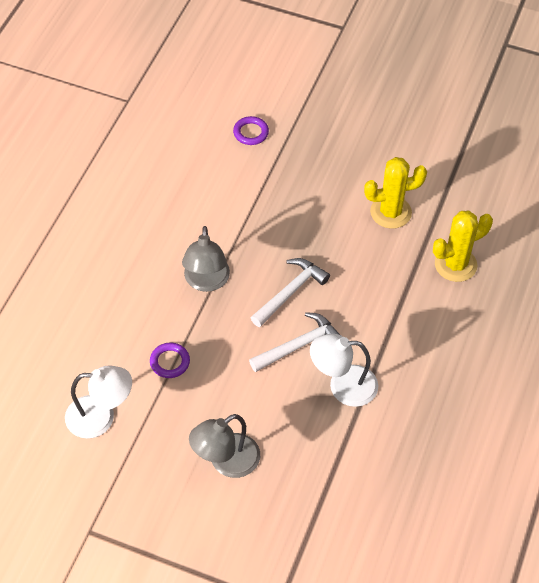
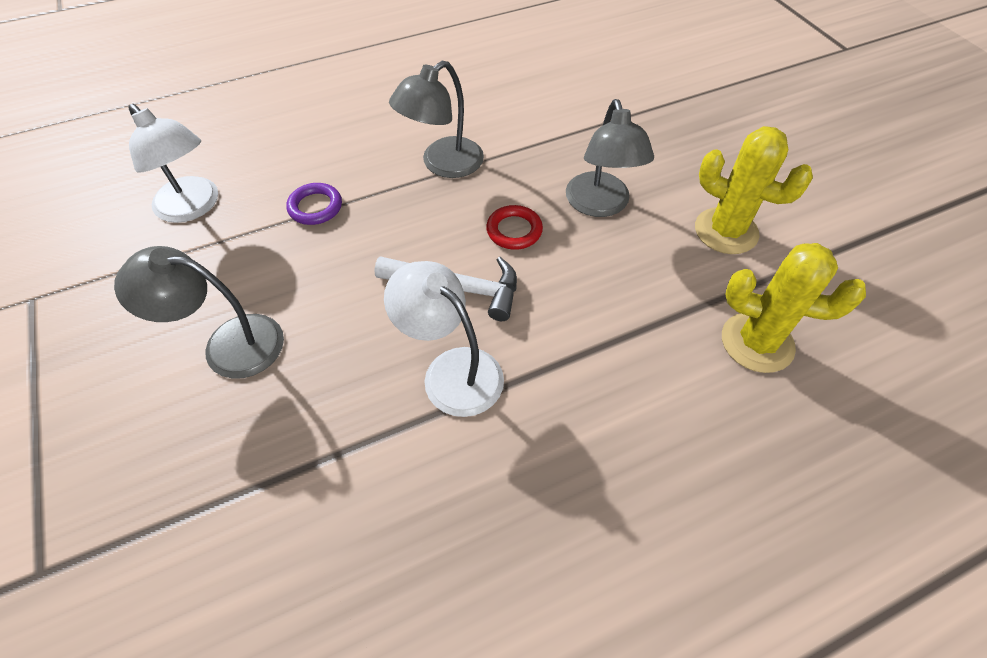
camera: 45 degrees right, 0 degrees up
purple ring [233,116,269,145] -> none
white hammer [251,258,330,327] -> red ring [486,205,543,250]
none -> grey lamp [566,99,654,217]

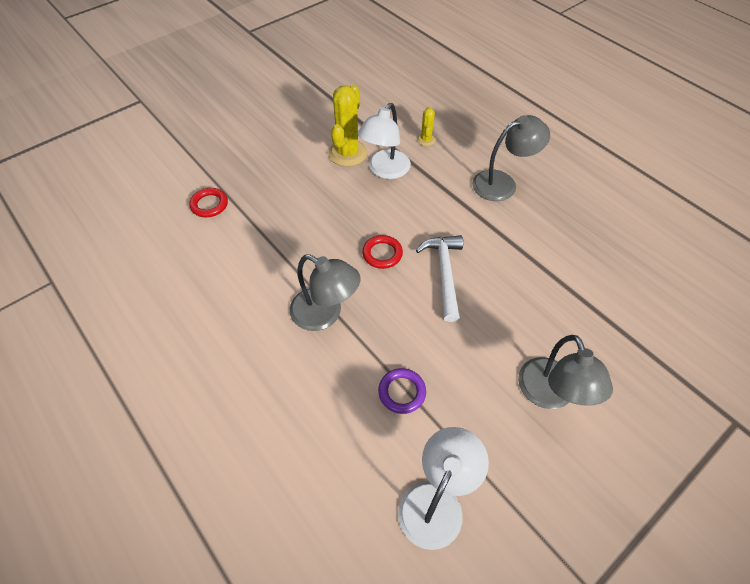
camera: 105 degrees left, 0 degrees up
white lamp [384,261,504,417] -> white lamp moved to [357,103,411,179]
grey lamp [566,99,654,217] -> grey lamp moved to [472,115,550,201]
yellow cactus [722,243,866,373] -> yellow cactus [417,107,436,146], size x0.50
none -> red ring [189,188,228,217]

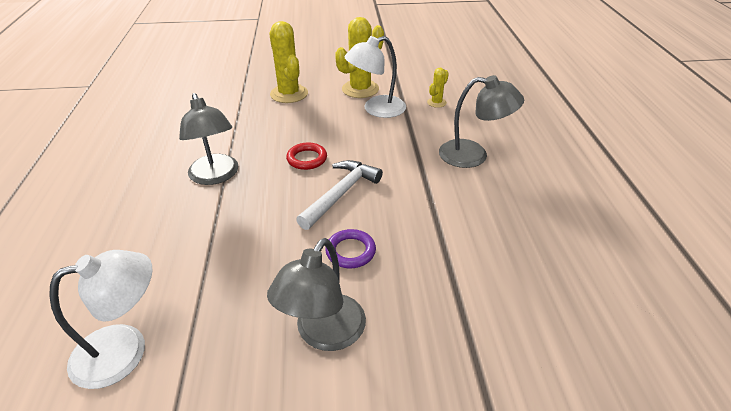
camera: 35 degrees right, 15 degrees down
red ring [189,188,228,217] -> none
purple ring [378,368,426,414] -> purple ring moved to [325,229,376,268]
none -> yellow cactus [269,21,308,103]

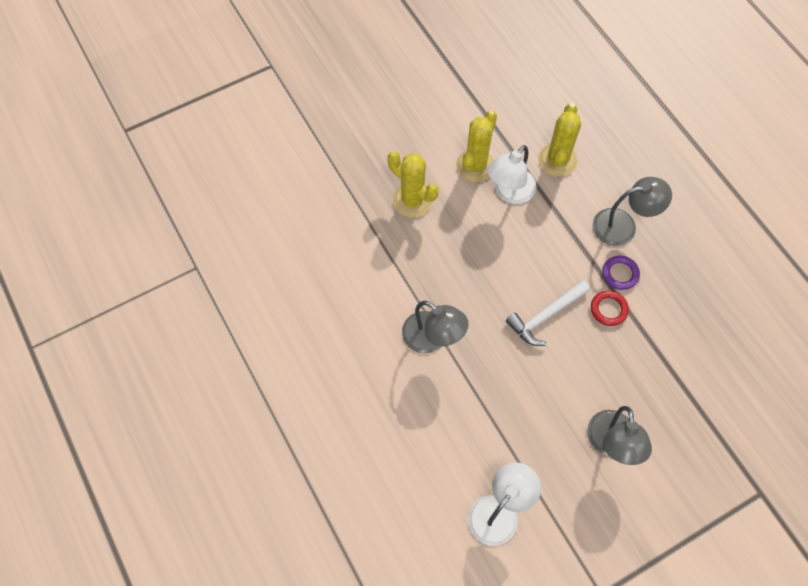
camera: 25 degrees left, 25 degrees up
red ring [286,143,327,170] -> red ring moved to [591,291,629,326]
white hammer [296,160,383,230] -> white hammer turned 135 degrees counterclockwise [506,280,590,346]
purple ring [325,229,376,268] -> purple ring moved to [602,256,640,290]
yellow cactus [427,68,449,108] -> yellow cactus [538,103,581,177], size x2.01

